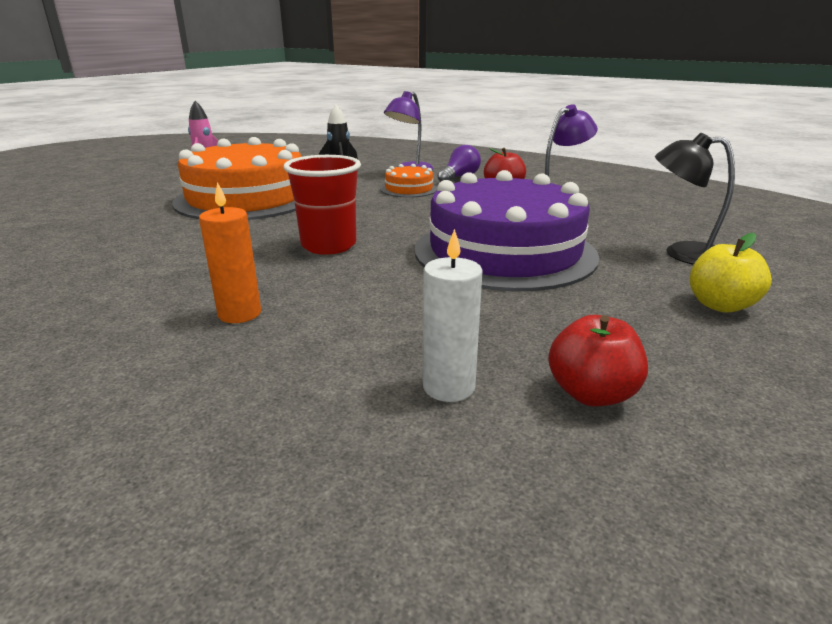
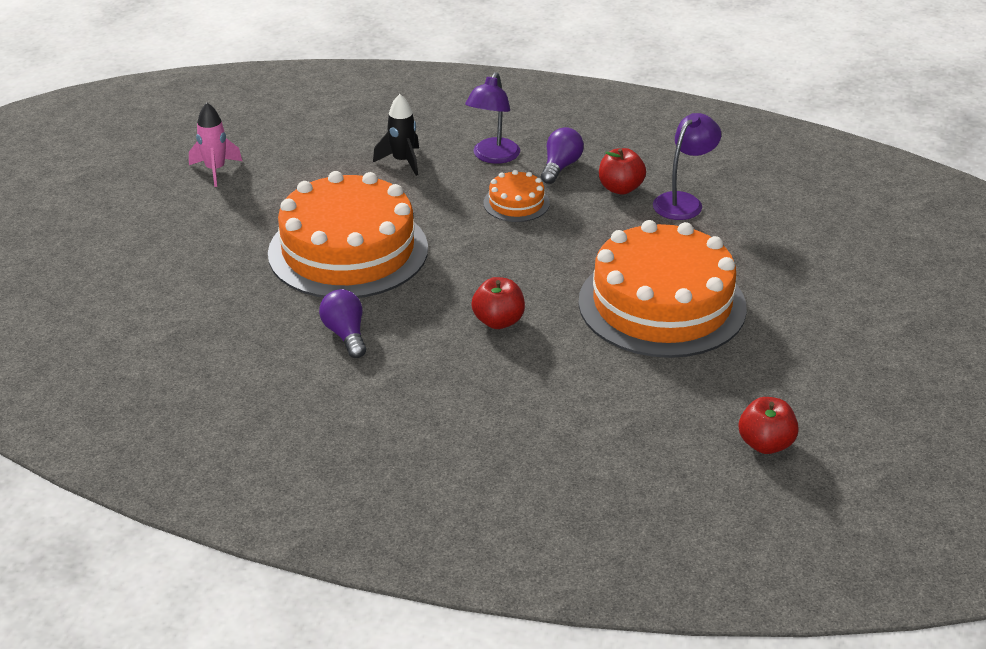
camera: 15 degrees left, 10 degrees up
orange candle [199,182,261,323] -> none
red cup [283,155,361,255] -> red apple [471,277,525,329]
purple cake [415,170,599,291] -> orange cake [578,220,747,358]
white candle [423,229,483,402] -> none
black lamp [655,133,735,265] -> none
yellow apple [690,233,772,313] -> none
none -> purple light bulb [319,289,366,358]

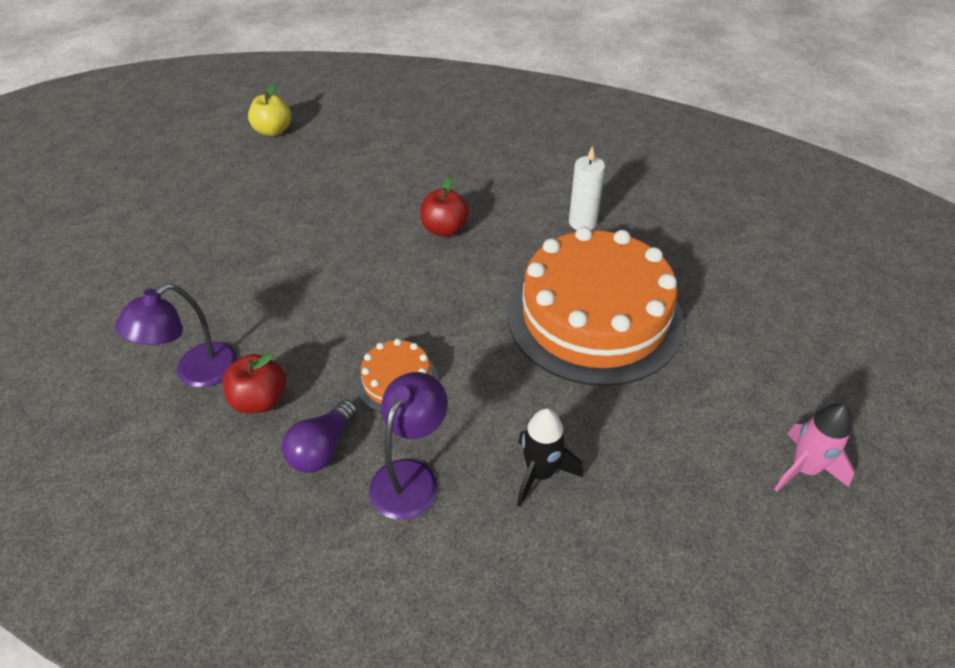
camera: 175 degrees left, 10 degrees up
purple light bulb [319,289,366,358] -> white candle [569,146,605,230]
orange cake [578,220,747,358] -> none
red apple [739,397,799,454] -> yellow apple [248,84,291,136]

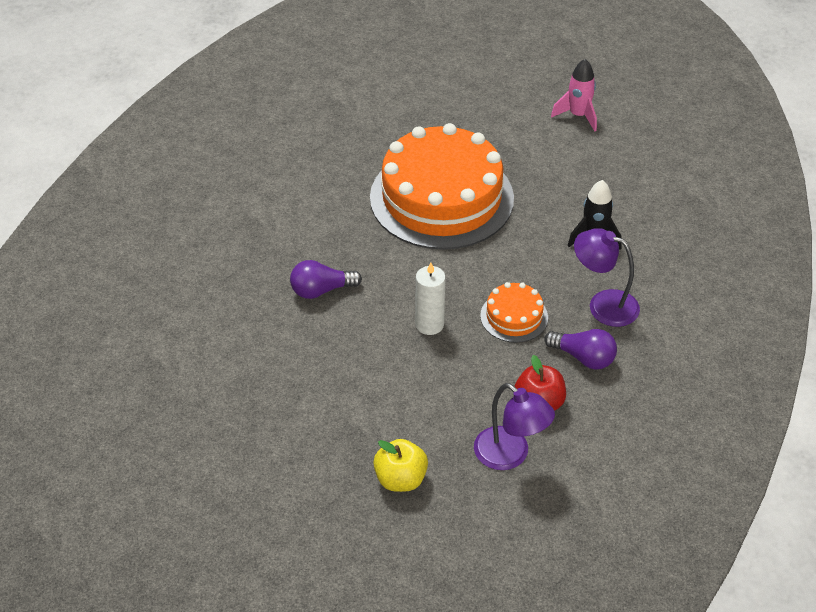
camera: 90 degrees left, 0 degrees up
yellow apple [248,84,291,136] -> yellow apple moved to [373,439,428,492]
red apple [420,177,469,237] -> purple light bulb [290,260,362,299]
white candle [569,146,605,230] -> white candle moved to [415,262,446,335]

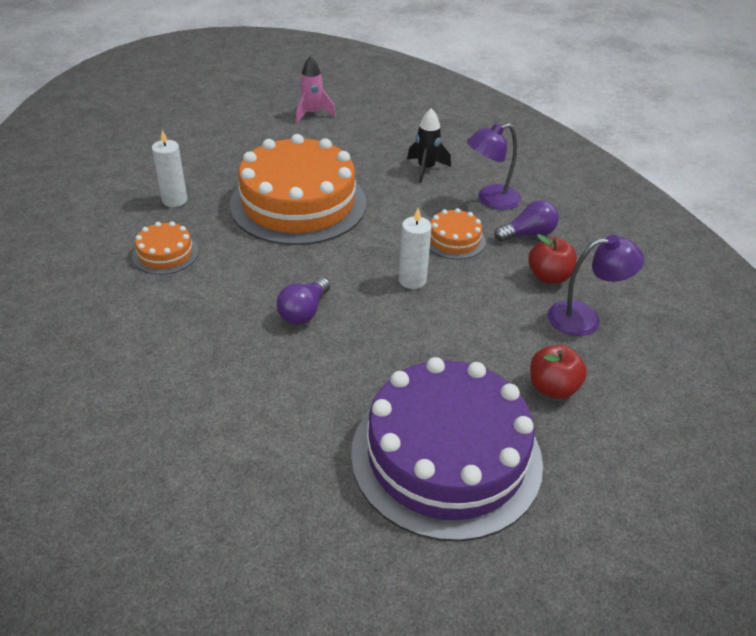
camera: 50 degrees left, 5 degrees down
yellow apple [373,439,428,492] -> red apple [530,345,587,399]
none -> orange cake [132,221,198,275]
none -> white candle [152,130,187,207]
none -> purple cake [351,357,543,542]

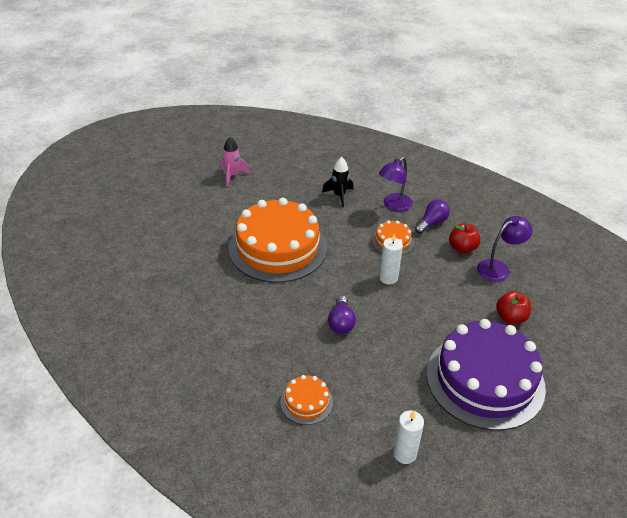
camera: 25 degrees left, 0 degrees up
orange cake [132,221,198,275] -> orange cake moved to [280,375,333,425]
white candle [152,130,187,207] -> white candle moved to [393,410,424,464]

